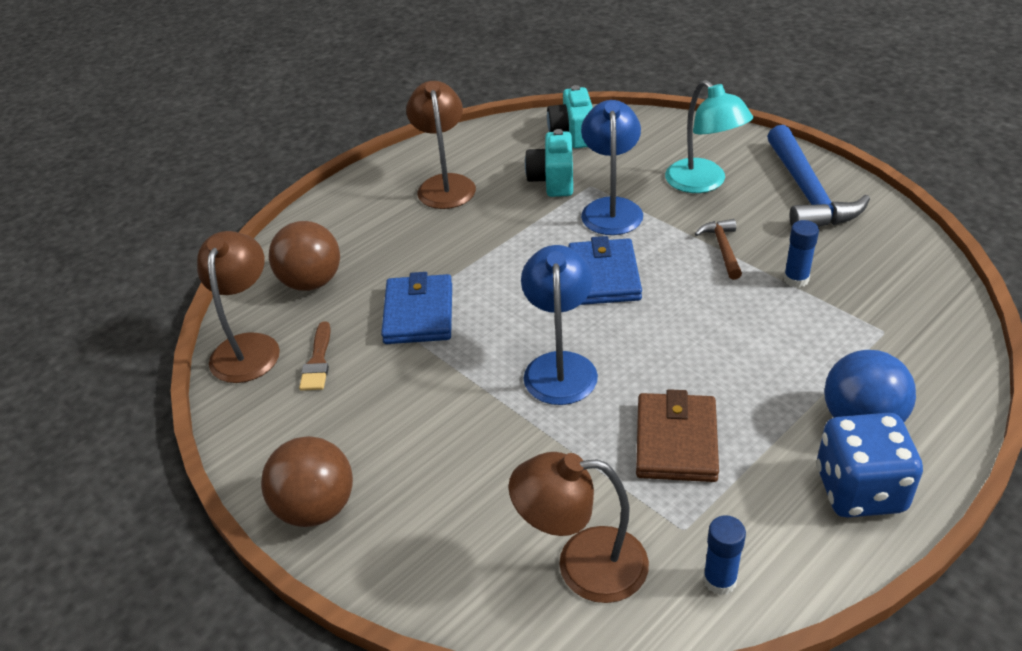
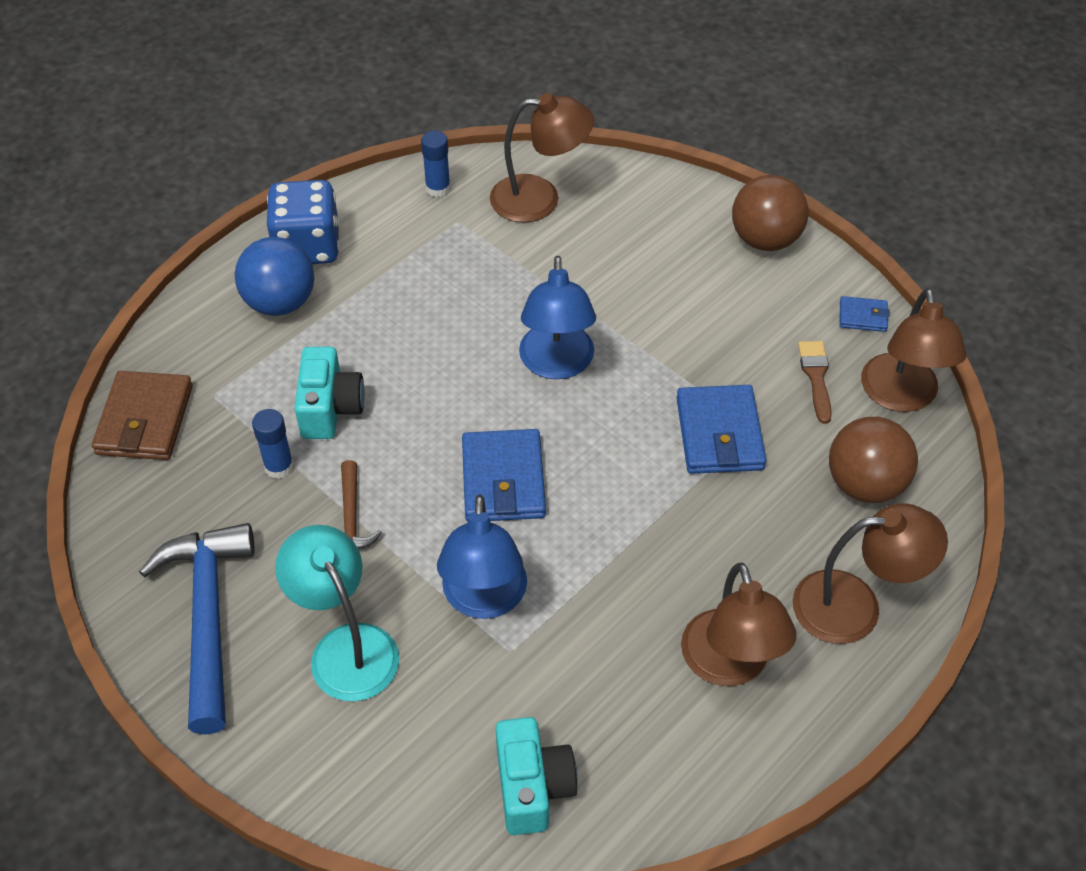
camera: 175 degrees right, 10 degrees up
turquoise camera [525,129,573,197] -> turquoise camera moved to [294,347,365,439]
brown wallet [636,389,719,482] -> brown wallet moved to [92,371,193,460]
none -> brown lamp [793,503,948,644]
none -> blue wallet [840,296,890,332]

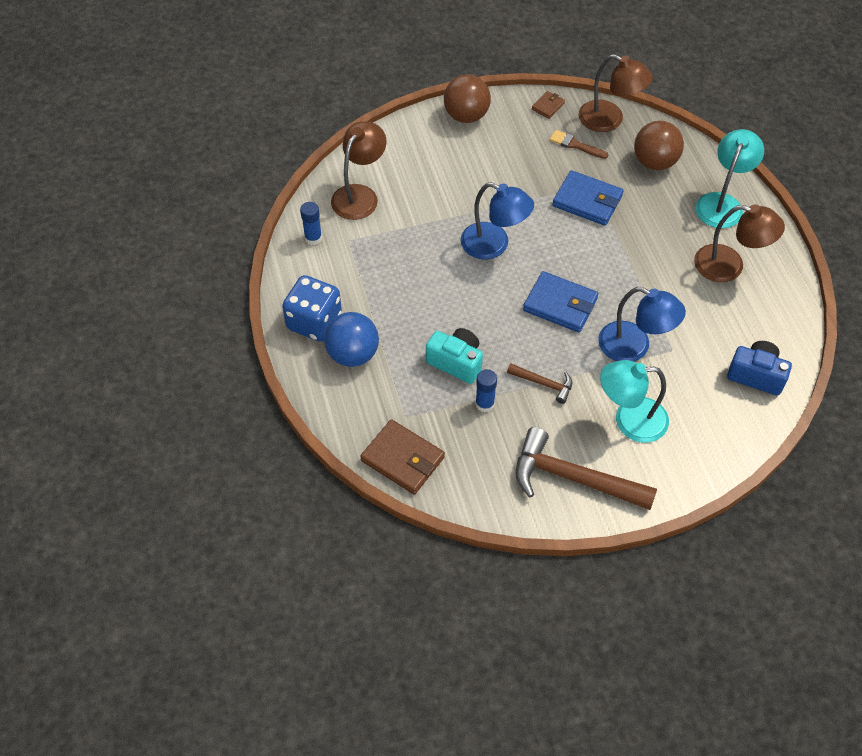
camera: 60 degrees left, 5 degrees up
blue hammer [139,523,255,735] -> brown hammer [516,427,657,510]
turquoise camera [496,717,578,835] -> blue camera [727,341,792,396]
brown lamp [793,503,948,644] -> turquoise lamp [695,129,764,228]
blue wallet [840,296,890,332] -> brown wallet [532,91,565,119]

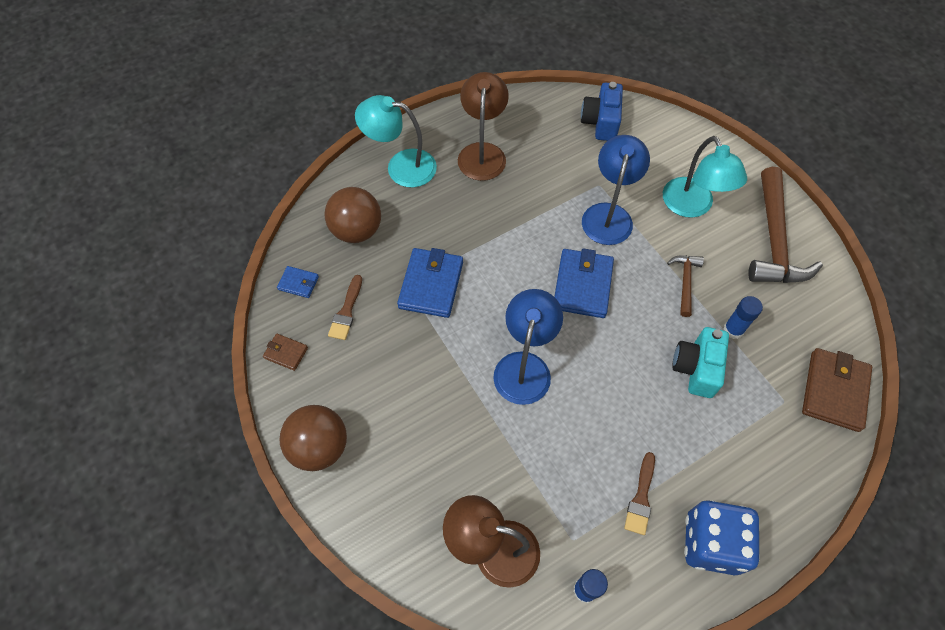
camera: 105 degrees left, 5 degrees up
blue ball [324,312,379,367] -> none
brown lamp [578,54,653,132] -> blue wallet [277,266,319,298]
none -> brown brush [624,452,655,535]

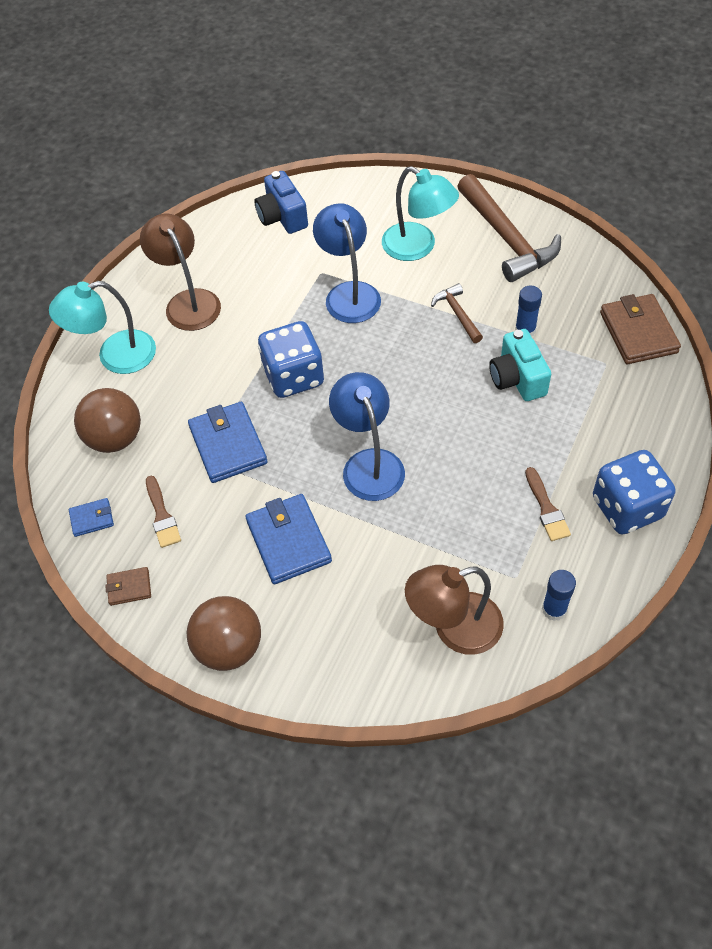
camera: 30 degrees left, 5 degrees down
blue wallet [554,248,614,318] -> blue wallet moved to [246,494,332,584]
none -> blue dice [258,321,324,398]

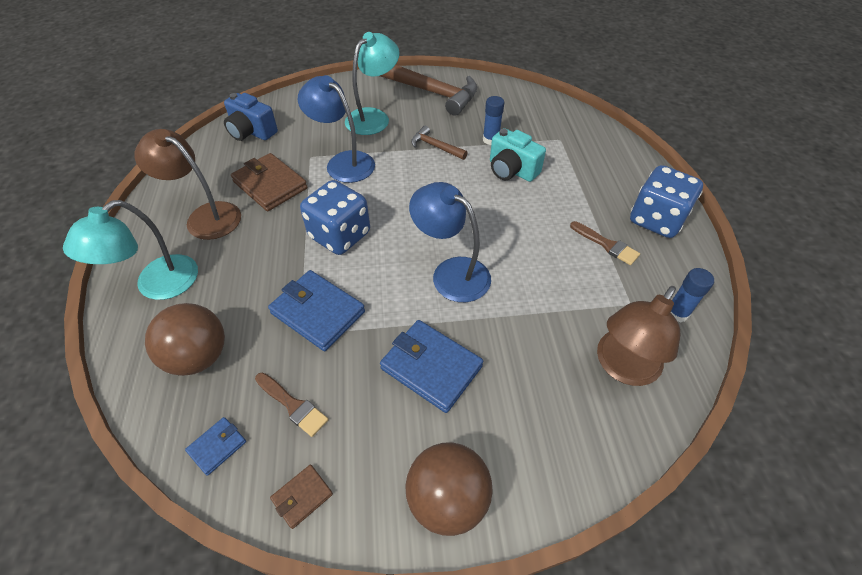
camera: 35 degrees left, 5 degrees down
turquoise lamp [382,166,459,261] -> turquoise lamp turned 60 degrees counterclockwise [345,32,399,135]
brown wallet [600,294,681,364] -> brown wallet moved to [231,153,307,211]

